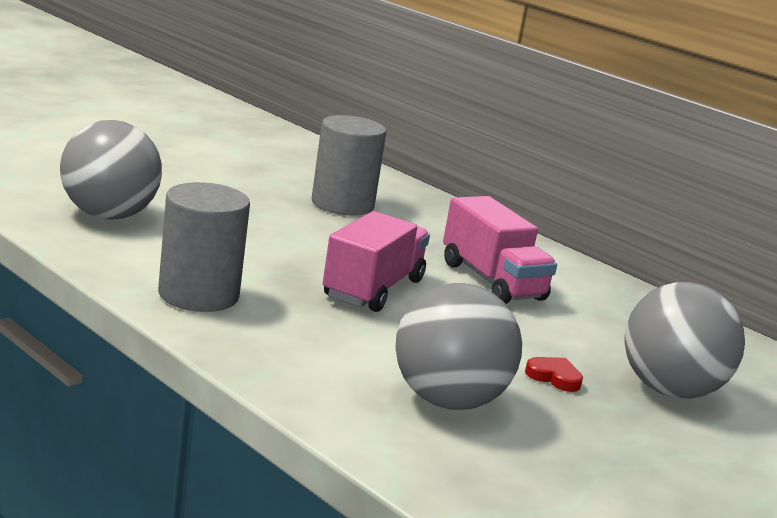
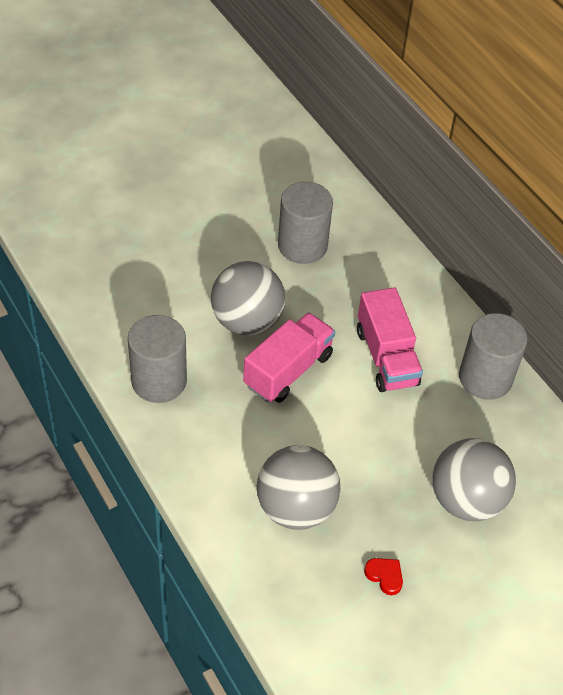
camera: 15 degrees right, 30 degrees up
grey ball [60,120,162,220] -> grey ball moved to [211,261,285,336]
red heart [525,357,583,392] -> red heart moved to [364,558,403,595]
none -> grey cylinder [459,313,528,400]

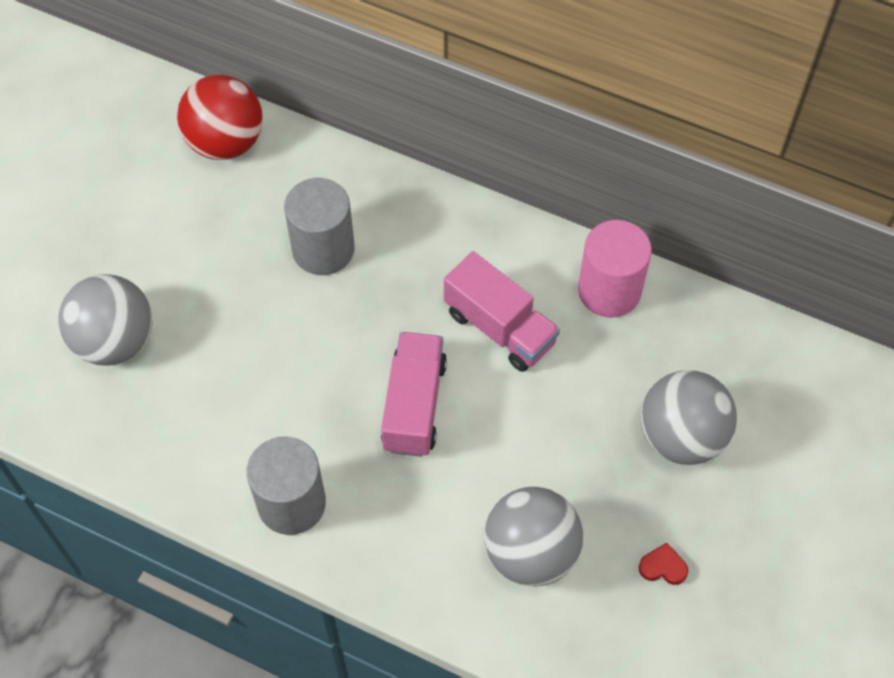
camera: 30 degrees left, 10 degrees up
grey ball [211,261,285,336] -> grey ball moved to [58,274,153,366]
grey cylinder [459,313,528,400] -> pink cylinder [578,220,652,318]
none -> red ball [177,75,263,160]

